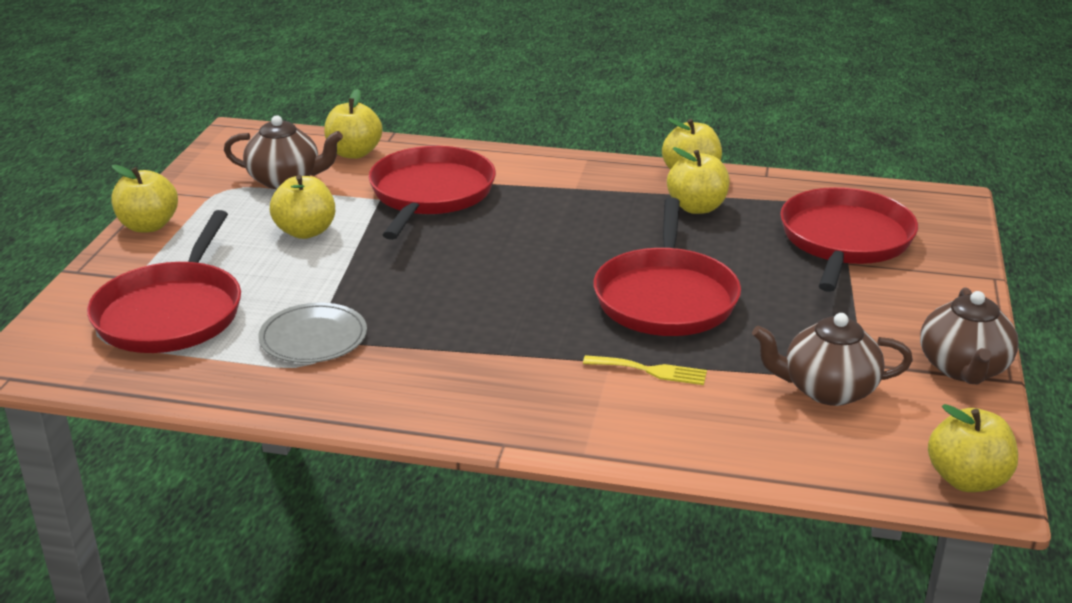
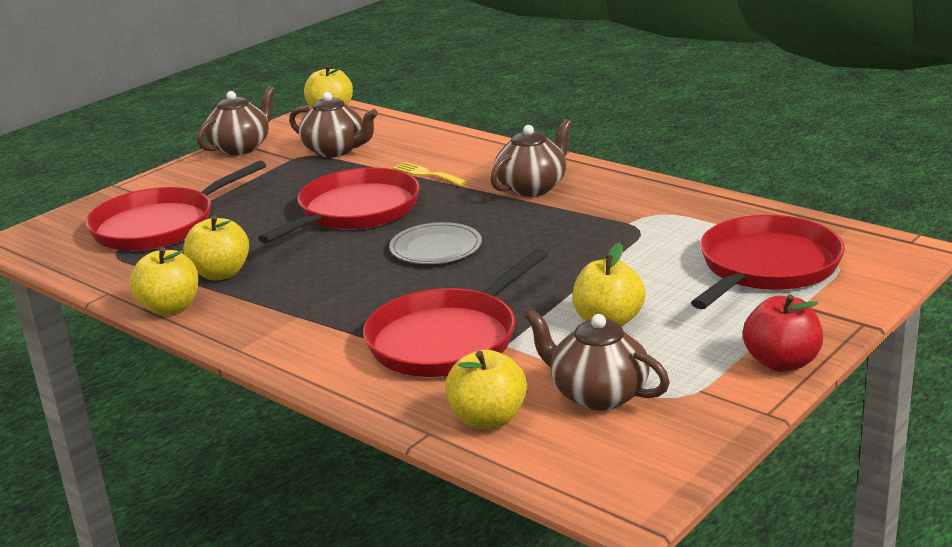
camera: 150 degrees left, 5 degrees down
yellow apple [111,164,178,233] -> red apple [743,294,823,372]
grey plate [259,303,367,363] -> grey plate moved to [389,222,482,264]
none -> brown teapot [490,119,572,197]

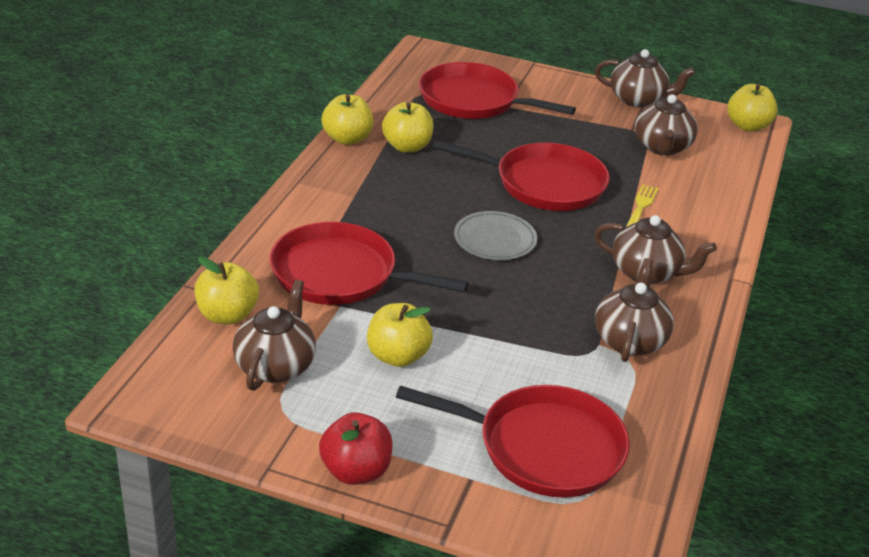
camera: 65 degrees right, 10 degrees up
none -> brown teapot [595,258,674,362]

